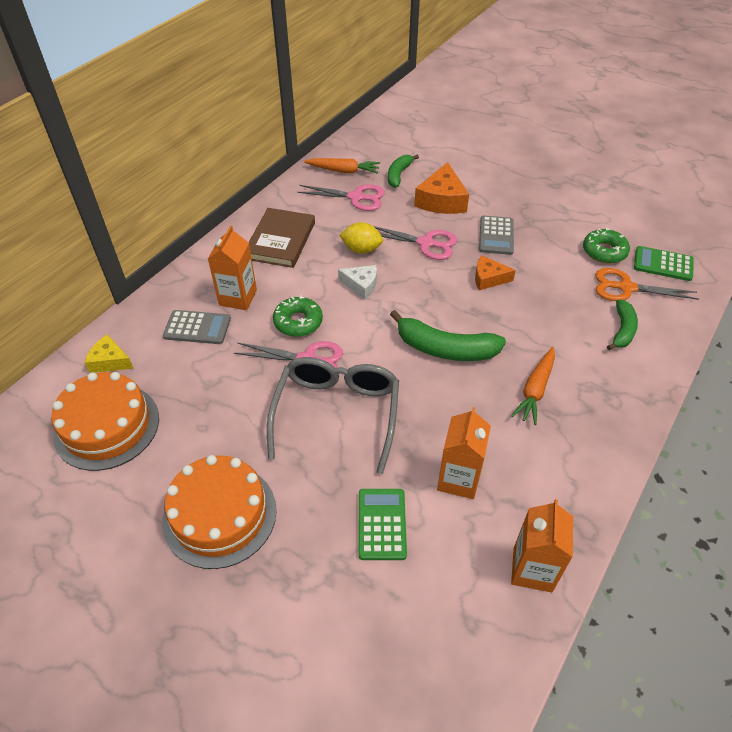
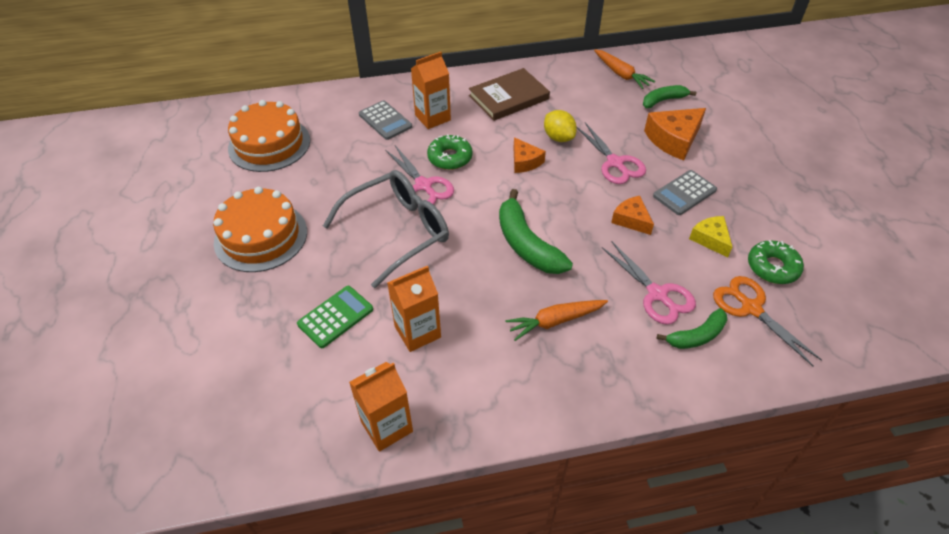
camera: 45 degrees right, 0 degrees up
yellow cheese [85,334,134,373] -> yellow cheese moved to [689,216,732,257]
pink scissors [297,184,385,211] -> pink scissors moved to [602,241,696,325]
white cheese [338,265,377,299] -> orange cheese [514,137,546,173]
green calculator [634,246,694,281] -> none

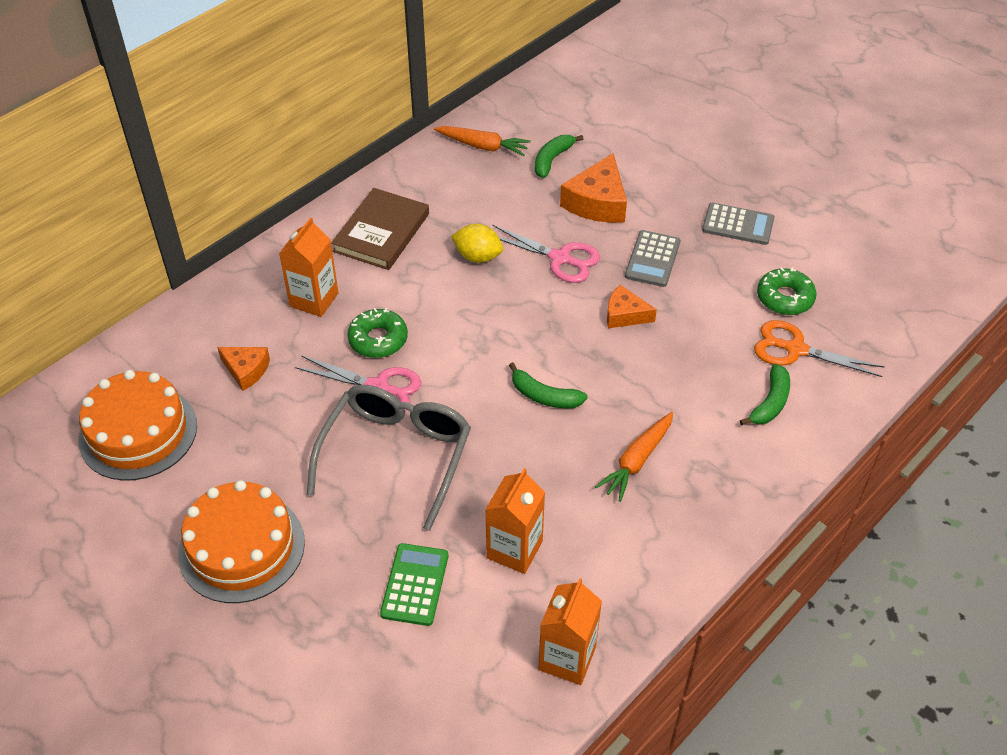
camera: 35 degrees left, 0 degrees up
grey calculator [359,100,412,140] -> grey calculator moved to [702,203,774,245]
green banana [499,189,573,274] -> green banana [509,362,588,408], size x0.61
orange cheese [514,137,546,173] -> orange cheese moved to [217,347,270,391]
pink scissors [602,241,696,325] -> none
yellow cheese [689,216,732,257] -> none

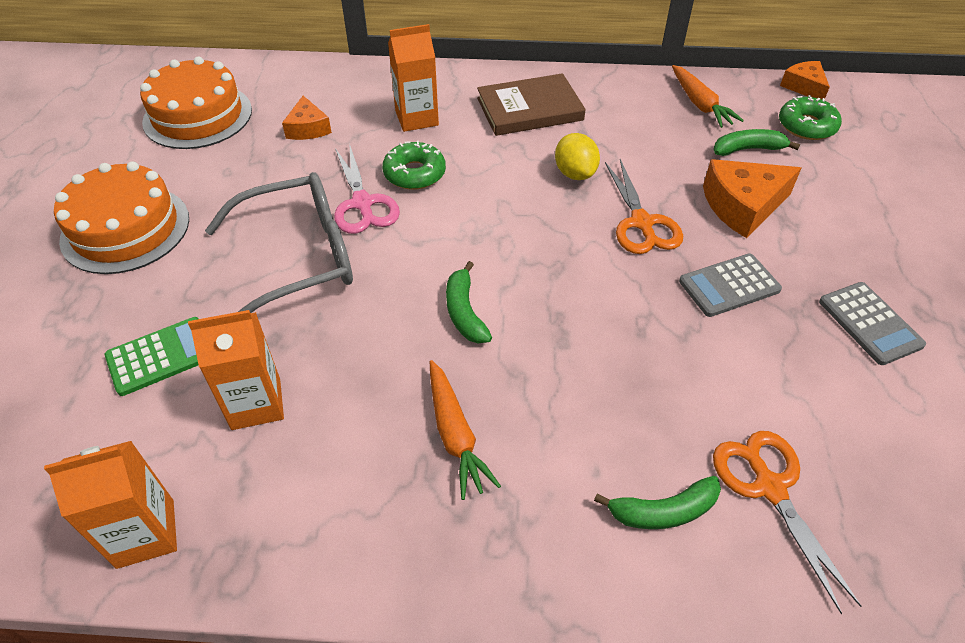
camera: 50 degrees right, 0 degrees up
pink scissors [492,225,600,283] -> orange scissors [605,159,683,254]
orange carrot [595,412,673,502] -> orange carrot turned 105 degrees counterclockwise [430,360,501,500]
orange cheese [607,285,657,329] -> orange cheese moved to [780,61,830,99]
green donut [757,267,816,315] -> green donut moved to [779,95,842,140]

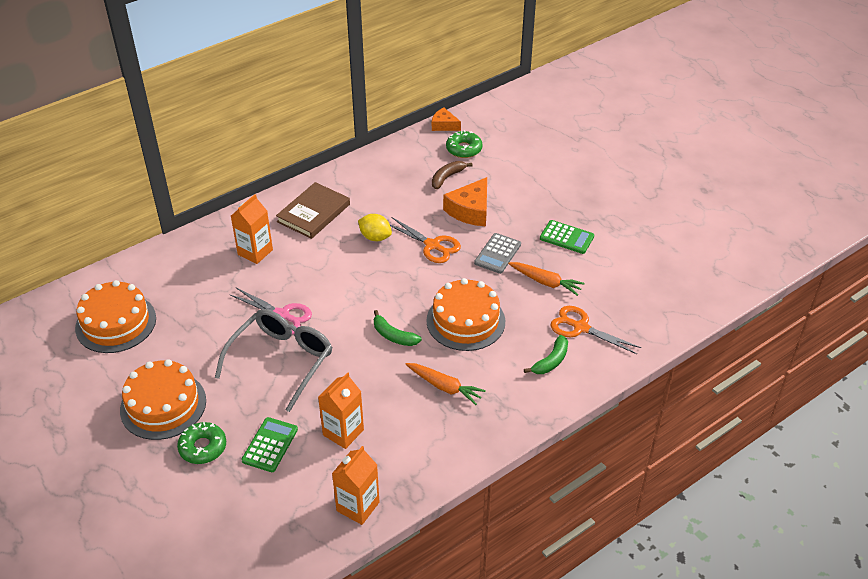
camera: 40 degrees left, 5 degrees down
orange cheese [282,96,332,140] -> none
green donut [382,141,446,190] -> green donut moved to [177,422,226,464]
orange carrot [672,65,744,128] -> orange carrot moved to [508,262,585,296]
green banana [713,129,800,156] -> brown banana [432,161,472,189]
grey calculator [819,282,926,365] -> green calculator [540,220,594,254]
none -> orange cake [426,278,505,351]

